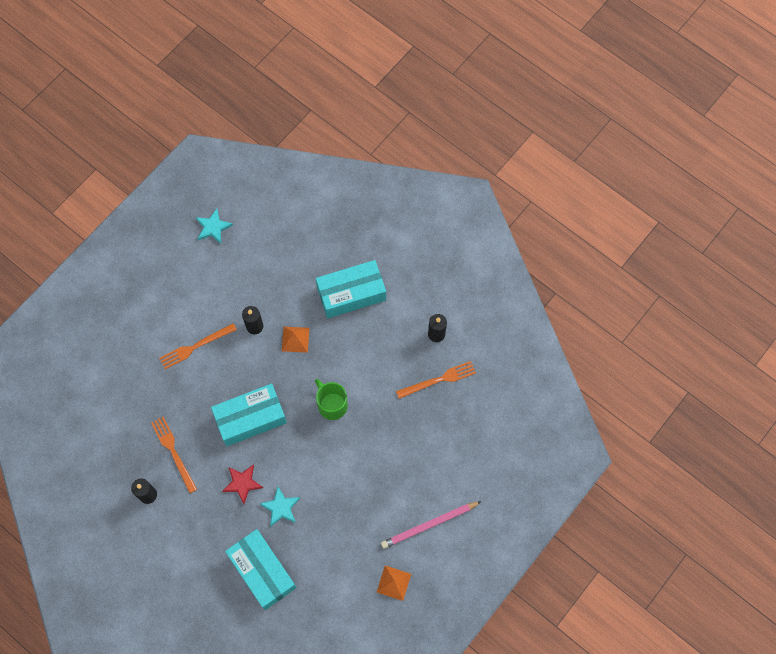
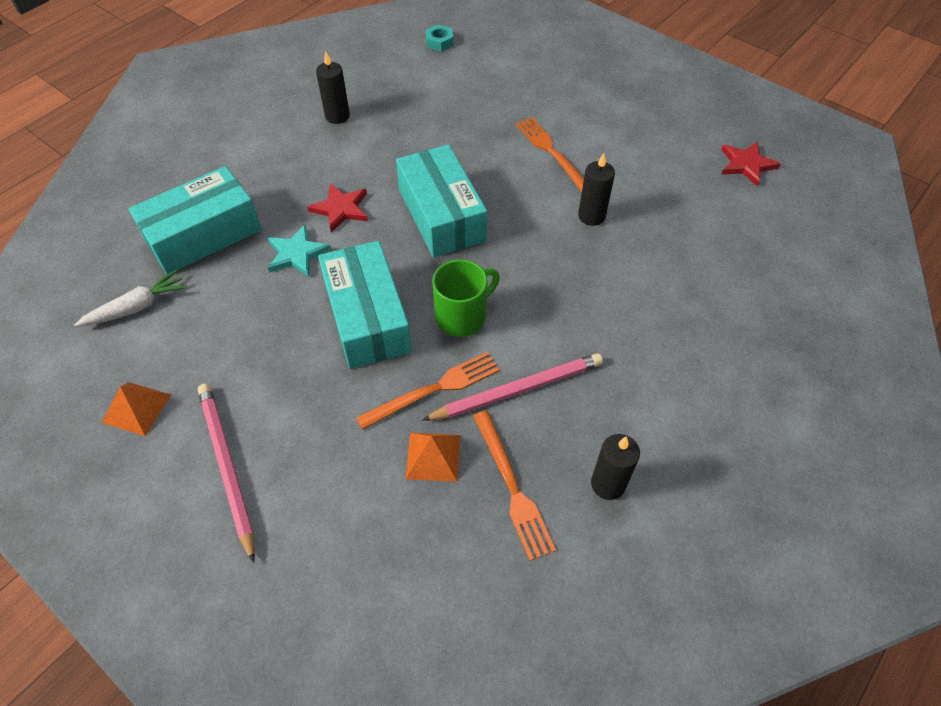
camera: 90 degrees right, 15 degrees down
orange fork [151,417,197,493] -> orange fork moved to [356,352,500,430]
turquoise star [195,209,233,244] -> red star [721,141,780,187]
orange pyramid [282,327,309,353] -> orange pyramid moved to [405,433,460,482]
turquoise box [316,260,386,318] -> turquoise box moved to [318,241,412,369]
none -> white carrot [75,269,187,327]
none -> pink pencil [422,353,603,421]
none -> turquoise nut [426,25,454,51]

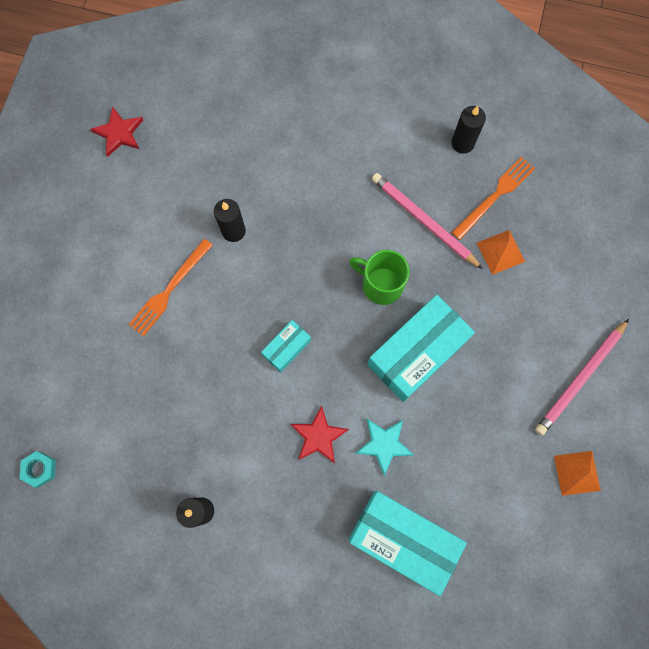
camera: 115 degrees left, 20 degrees up
white carrot [75,269,187,327] -> none
orange fork [356,352,500,430] -> none
turquoise box [396,144,487,258] -> turquoise box [261,320,311,372], size x0.49

